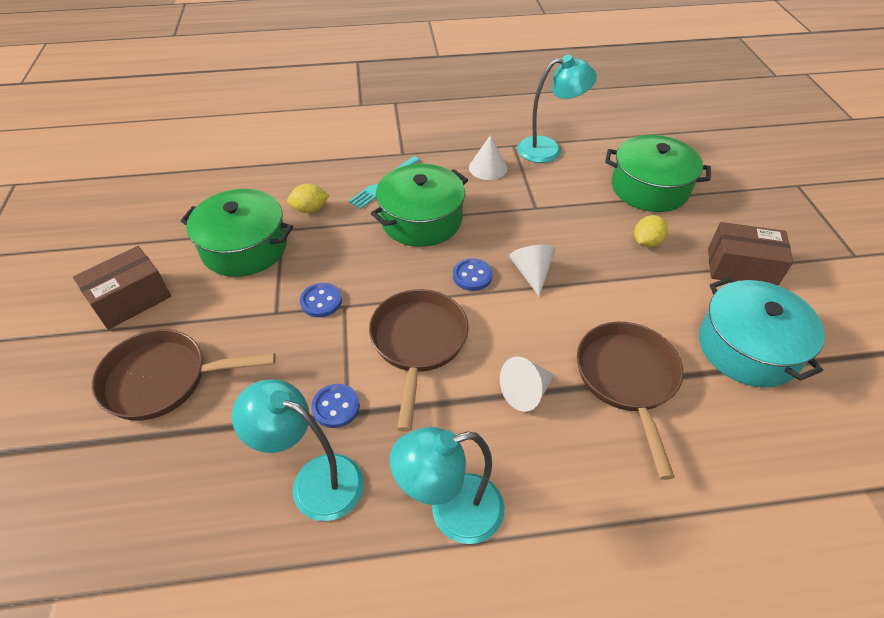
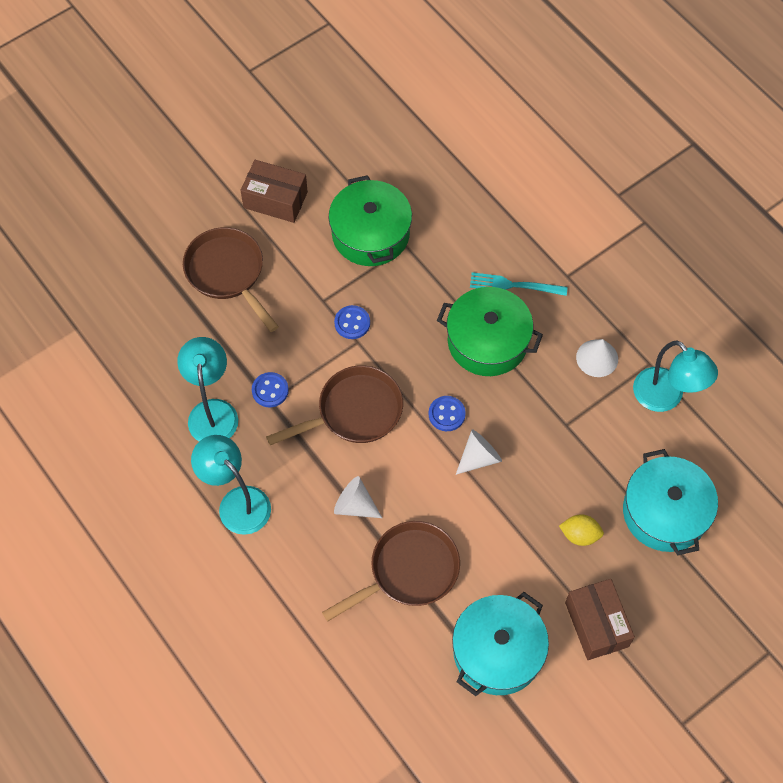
camera: 60 degrees right, 15 degrees up
yellow lemon [287,184,329,213] -> none
green pot [605,135,711,212] -> turquoise pot [623,449,718,555]

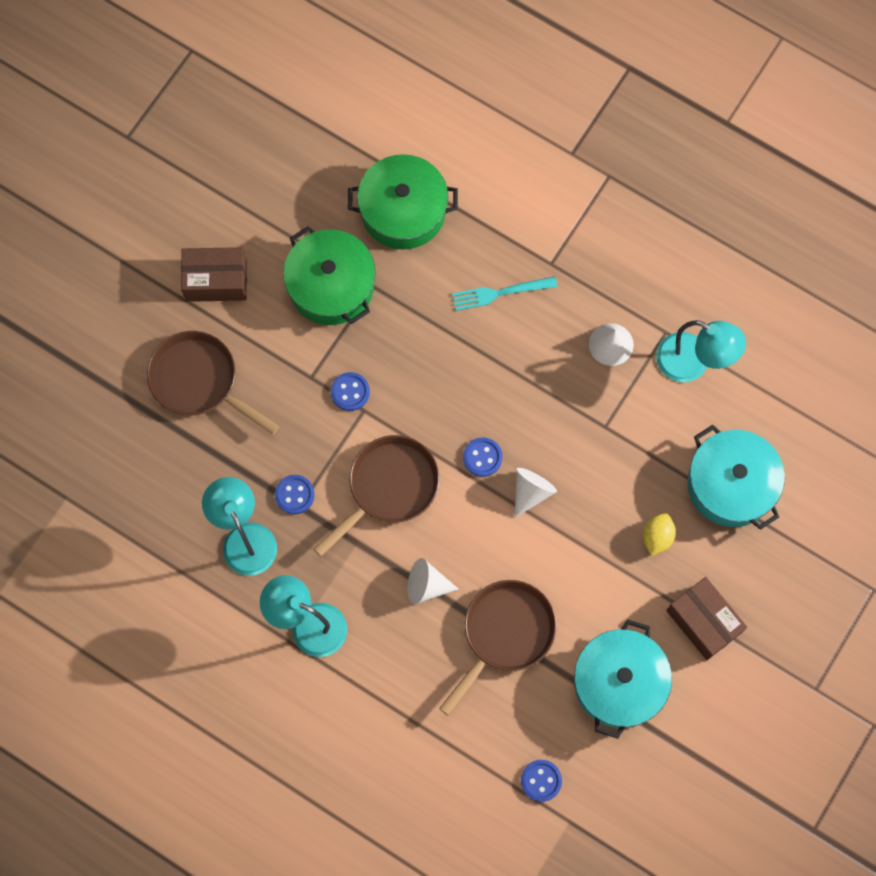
camera: 20 degrees left, 10 degrees up
green pot [437,287,543,376] -> green pot moved to [348,154,458,249]
yellow lemon [559,514,604,546] -> yellow lemon turned 60 degrees counterclockwise [643,513,676,556]
none -> blue button [521,760,562,802]

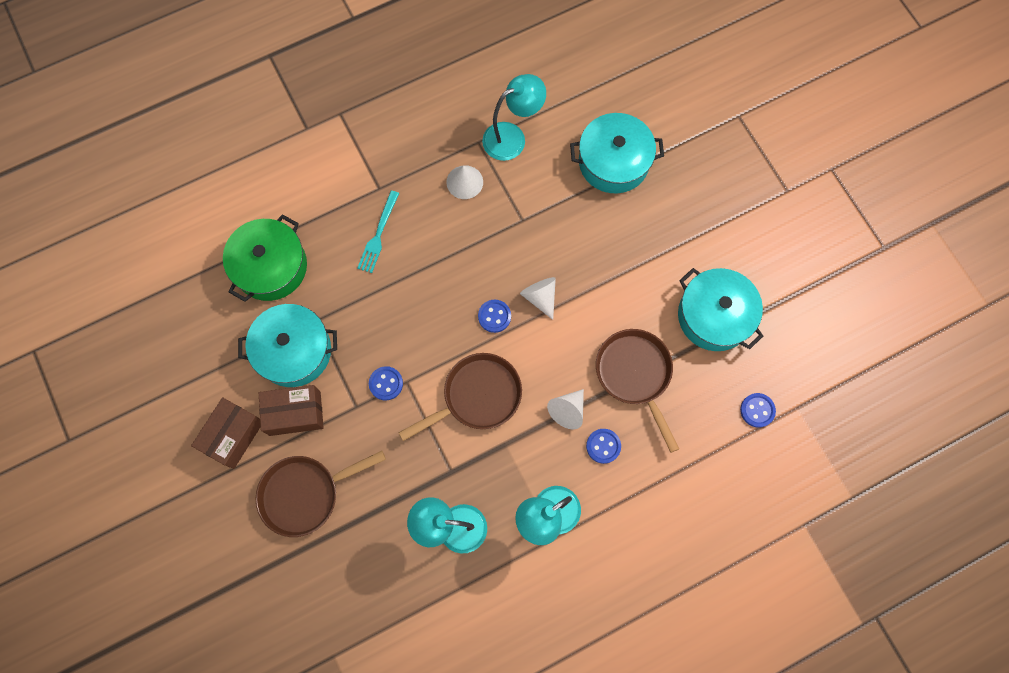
camera: 60 degrees left, 0 degrees up
blue button [275,475,315,514] -> blue button moved to [586,429,621,464]
green pot [283,226,375,325] -> turquoise pot [238,304,337,387]
brown pan [314,435,439,557] -> brown pan turned 75 degrees clockwise [399,353,522,441]
yellow lemon [643,513,676,556] -> none
brown box [666,577,747,660] -> brown box moved to [259,385,324,436]

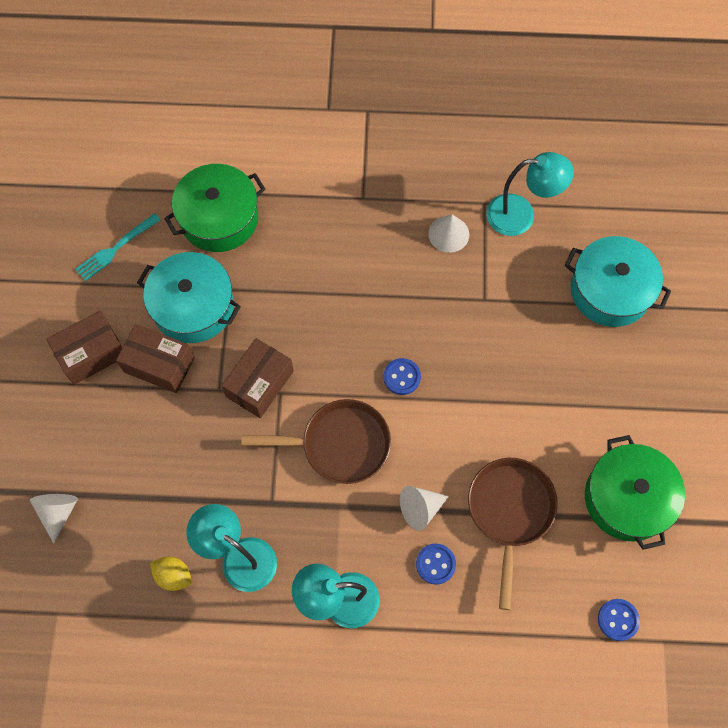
camera: 30 degrees right, 5 degrees down
brown pan [255,451,386,537] -> none
turquoise fork [357,190,399,273] -> turquoise fork moved to [75,213,160,281]
blue button [369,366,403,401] -> brown box [221,338,294,418]
white cone [520,277,556,320] -> white cone moved to [30,494,78,544]
turquoise pot [678,268,763,351] -> green pot [585,435,685,550]
none -> yellow lemon [150,557,192,591]

